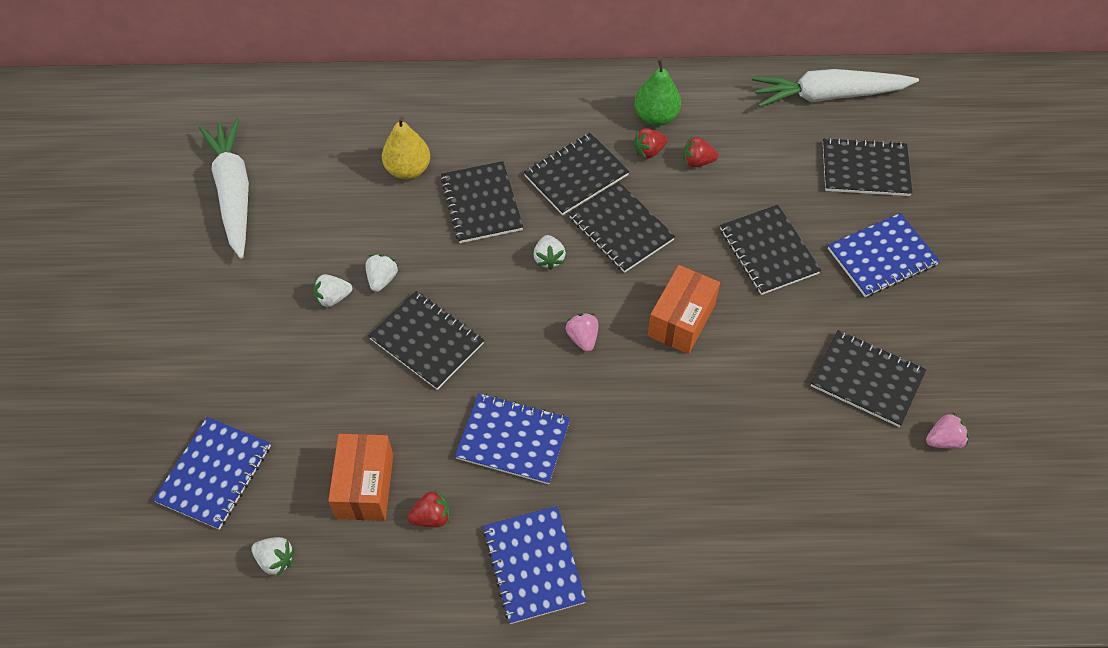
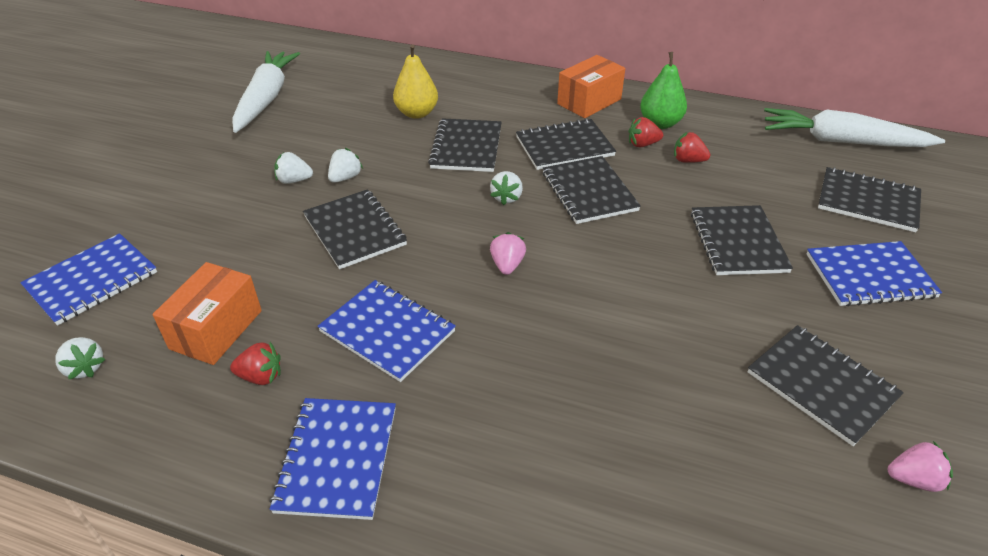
camera: 20 degrees right, 15 degrees down
orange box [648,265,720,354] -> orange box moved to [557,55,625,118]

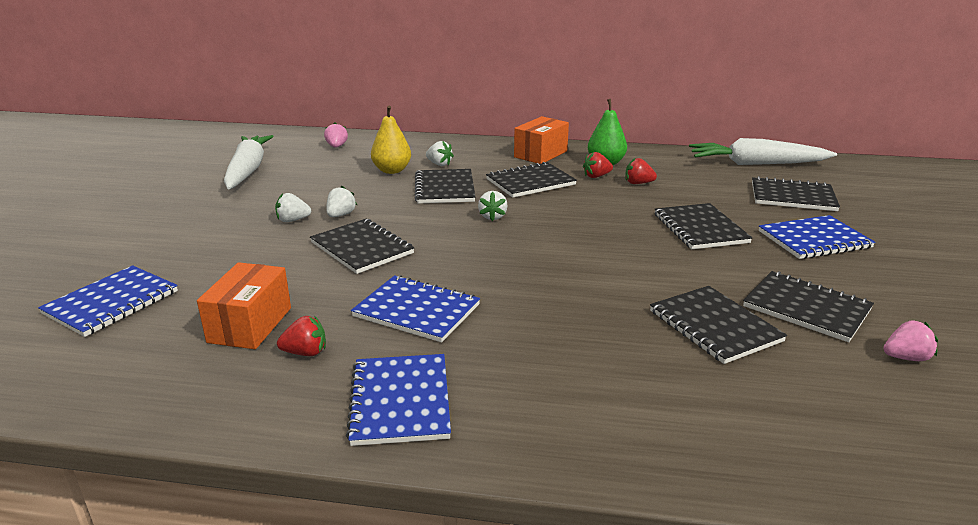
camera: 10 degrees left, 15 degrees down
white strawberry [55,337,106,379] -> white strawberry moved to [426,141,454,166]
pink strawberry [490,232,526,275] -> pink strawberry moved to [324,123,348,148]
black notebook [543,156,641,224] -> black notebook moved to [650,286,787,364]

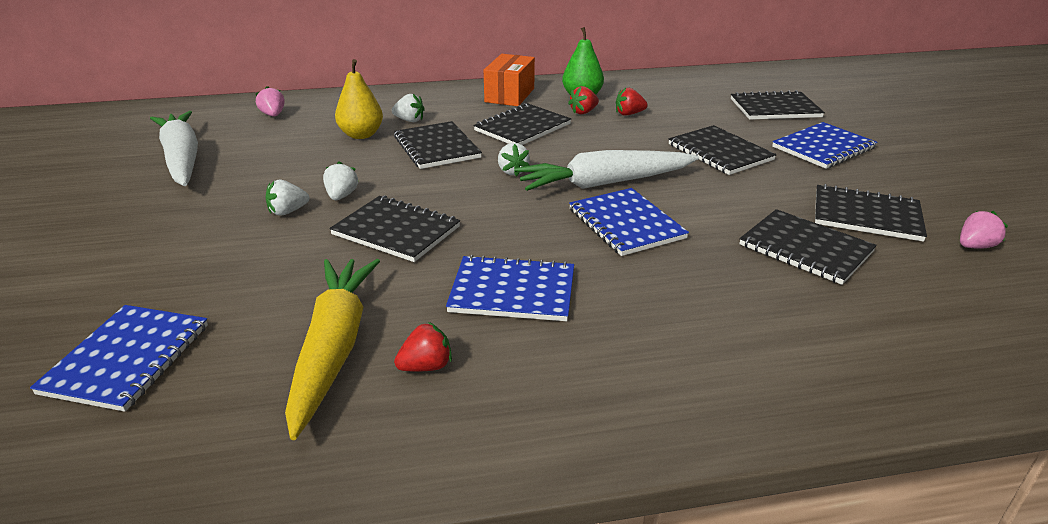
camera: 20 degrees left, 5 degrees up
orange box [197,262,291,349] -> yellow carrot [285,259,380,440]
blue notebook [346,354,451,446] -> blue notebook moved to [569,188,689,256]
white carrot [689,138,837,165] -> white carrot moved to [514,150,699,191]

